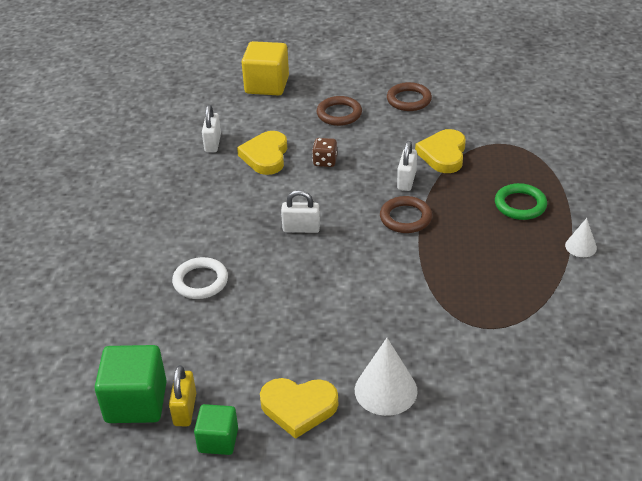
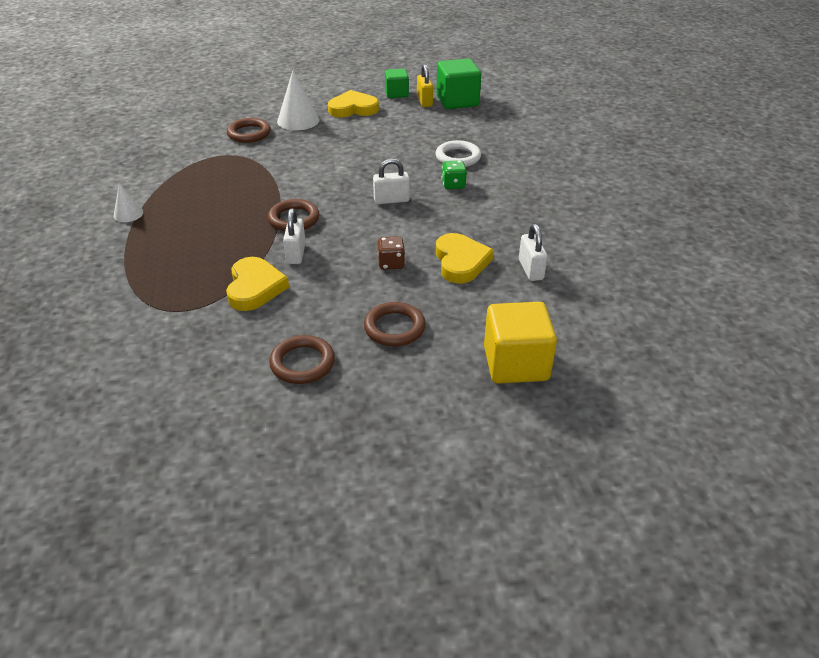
camera: 165 degrees right, 0 degrees up
green ring [495,183,547,220] -> none
none -> brown ring [227,118,271,143]
none -> green dice [441,160,467,189]

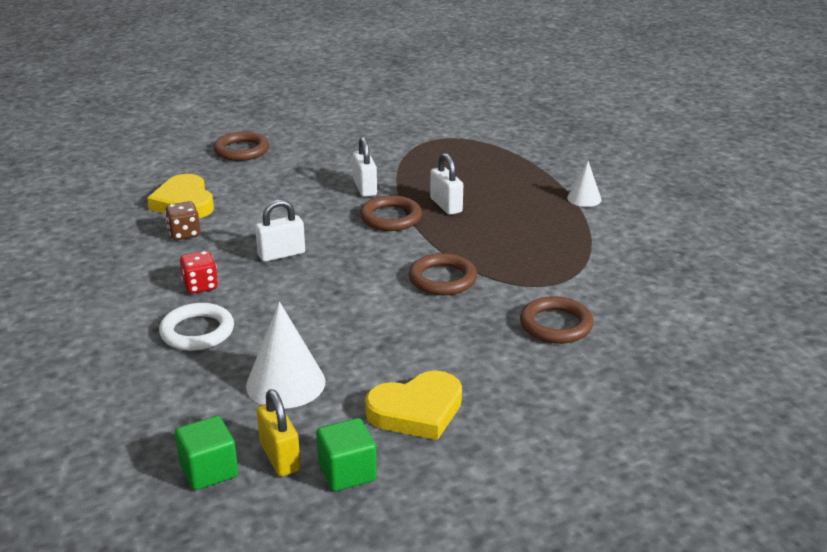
camera: 165 degrees right, 10 degrees down
yellow heart [226,257,289,311] -> none
brown ring [269,335,335,384] -> brown ring moved to [409,253,477,295]
white cone [277,70,320,130] -> white cone moved to [246,302,325,409]
brown dice [378,236,405,270] -> brown dice moved to [165,201,200,240]
green cube [436,58,481,109] -> green cube [175,416,238,490], size x0.61
green dice [441,160,467,189] -> red dice [180,251,218,294]
yellow cube [484,302,557,384] -> none
white padlock [519,224,548,281] -> white padlock moved to [430,153,463,215]

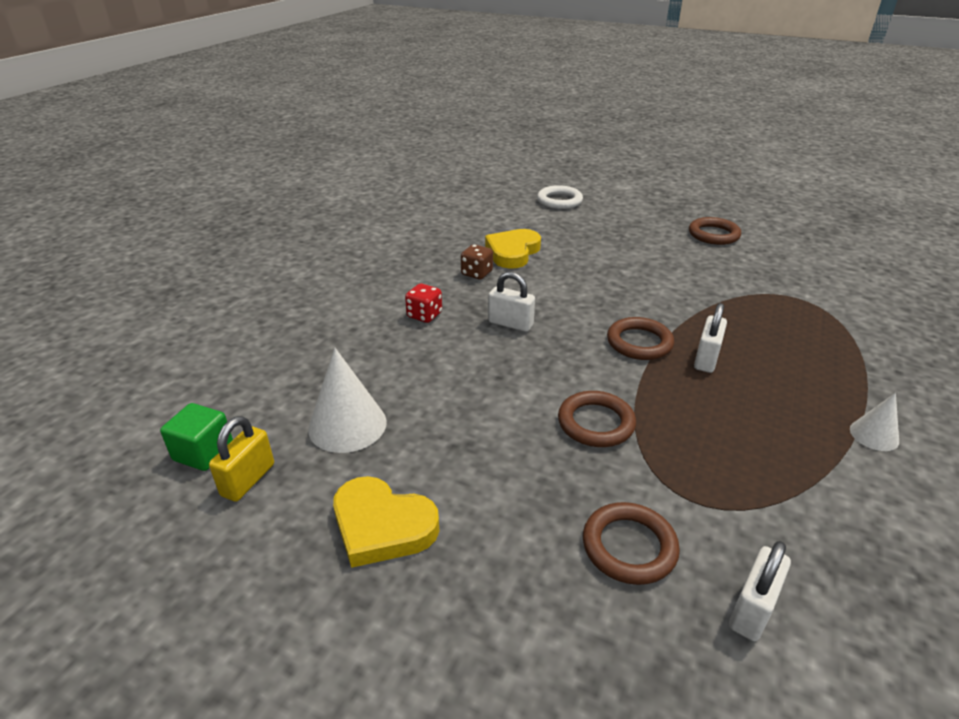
camera: 50 degrees right, 5 degrees up
white ring [159,303,234,351] -> white ring moved to [537,185,583,209]
brown ring [214,132,269,161] -> brown ring moved to [689,217,741,245]
green cube [316,418,377,491] -> none
white padlock [353,137,377,197] -> white padlock moved to [729,541,791,641]

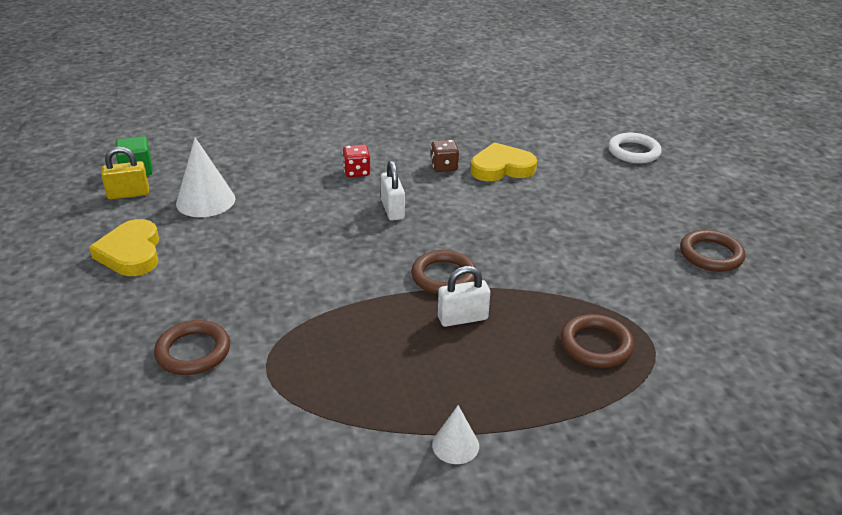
camera: 50 degrees right, 0 degrees up
brown ring [558,391,636,447] -> brown ring moved to [561,314,634,368]
white padlock [729,541,791,641] -> none

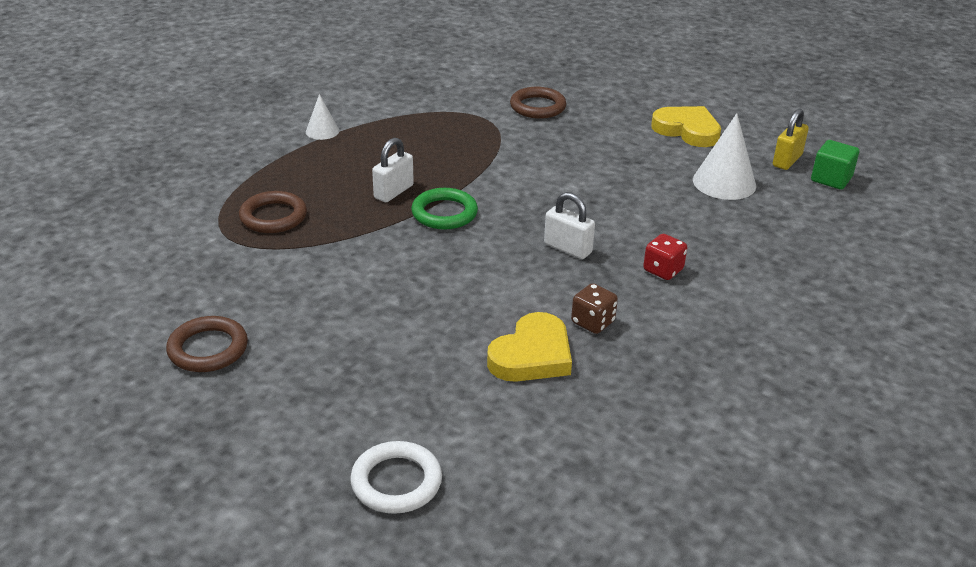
camera: 140 degrees right, 0 degrees up
brown ring [411,250,476,294] -> green ring [411,188,478,230]

